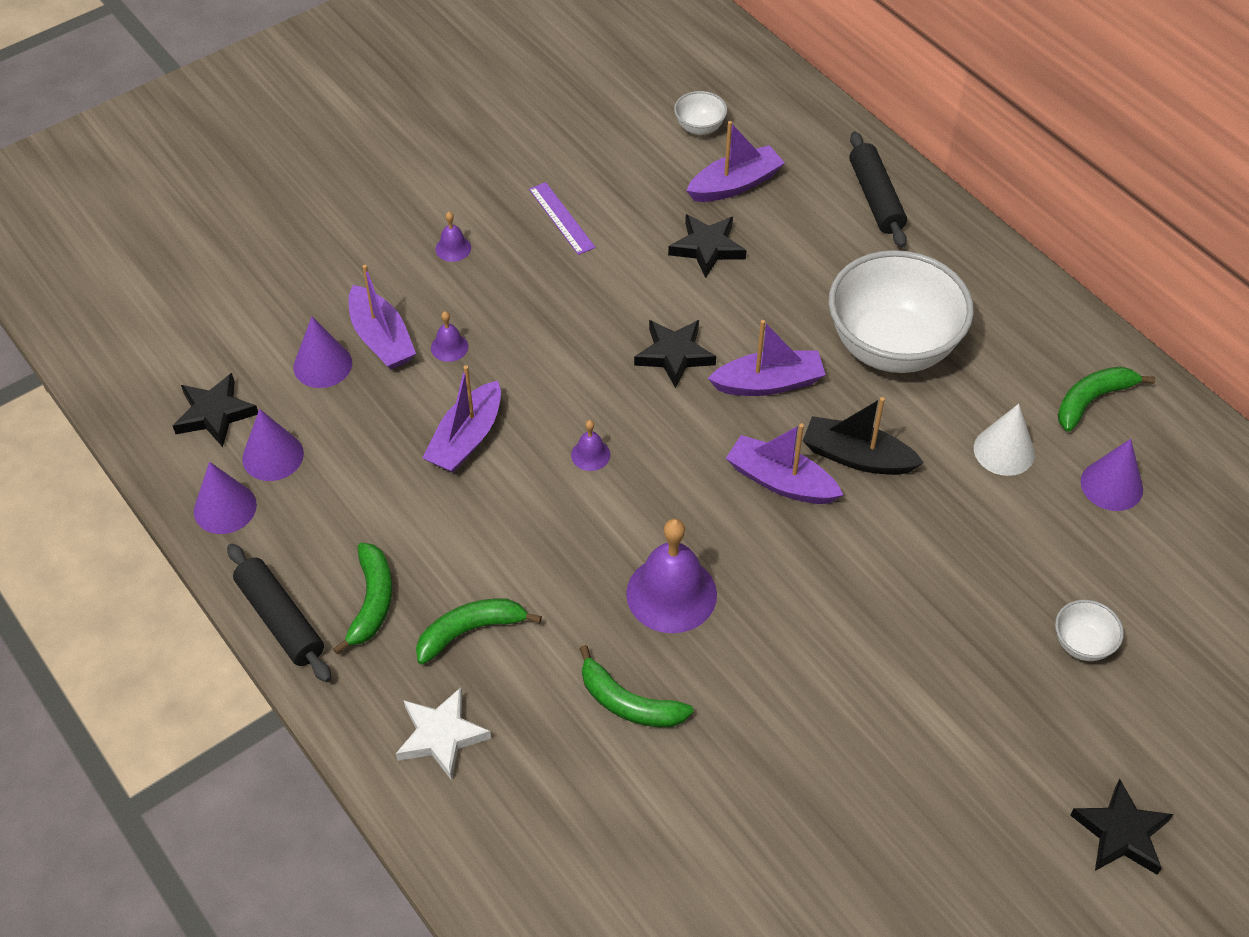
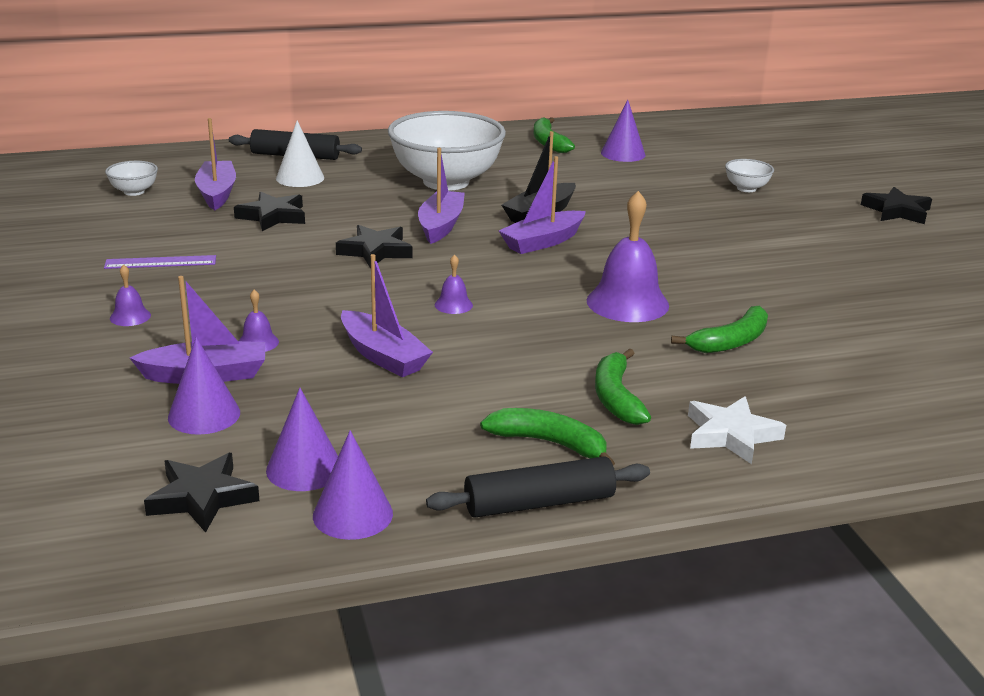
camera: 70 degrees left, 25 degrees down
white cone [974,404,1035,476] -> white cone moved to [276,120,324,187]

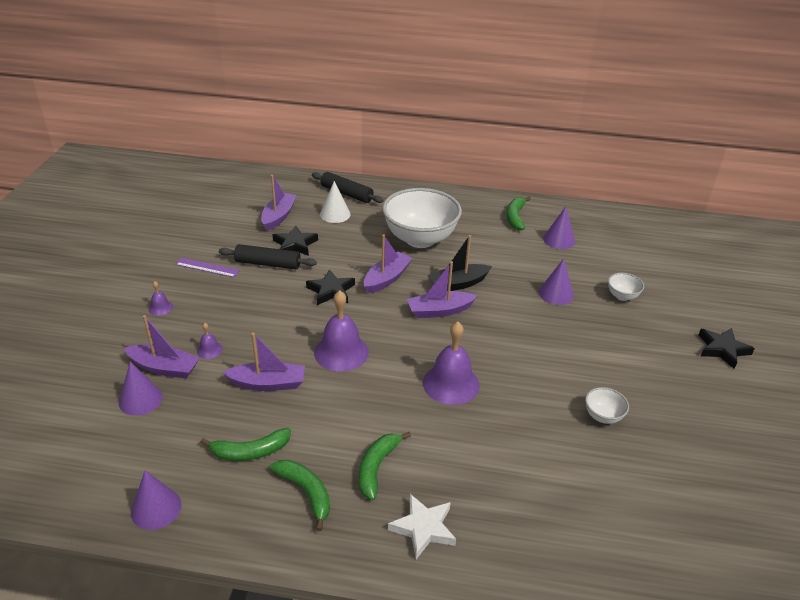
camera: 25 degrees right, 10 degrees up
white bowl [105,161,158,196] -> white bowl moved to [585,387,629,424]
black star [144,453,259,533] -> none
purple cone [266,388,338,491] -> purple cone moved to [539,258,574,305]
purple boat [341,254,433,377] -> purple boat turned 75 degrees counterclockwise [223,333,305,391]
black rolling pin [426,456,650,518] -> black rolling pin moved to [219,244,317,269]
purple bell [435,254,473,314] -> purple bell [314,290,369,372], size x2.18
green banana [671,306,768,353] -> green banana moved to [200,428,291,461]

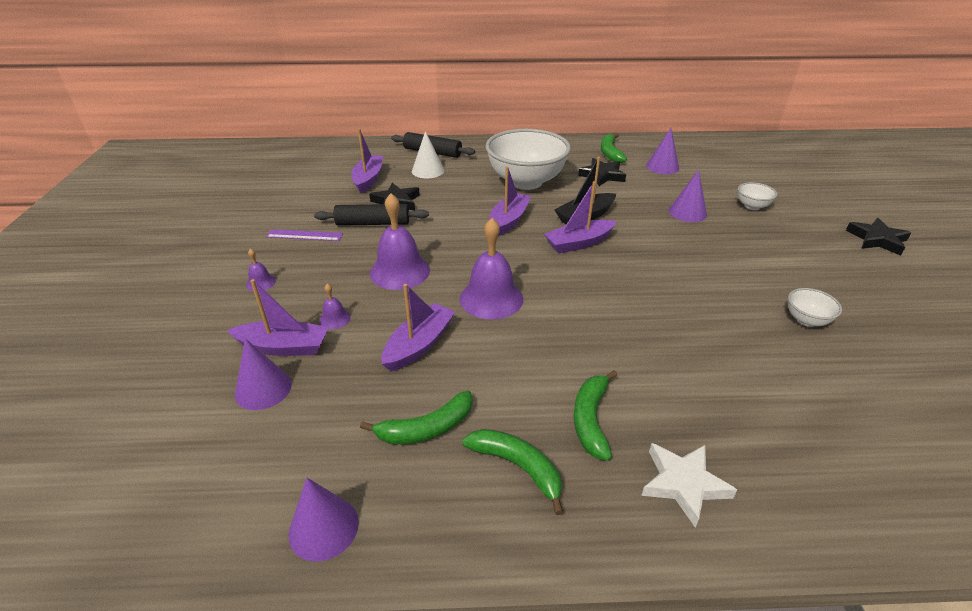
camera: 10 degrees left, 0 degrees up
purple boat [223,333,305,391] -> purple boat turned 45 degrees counterclockwise [382,284,455,372]
black star [306,269,355,305] -> black star moved to [578,158,626,186]
purple bell [423,321,480,405] -> purple bell moved to [370,193,430,290]

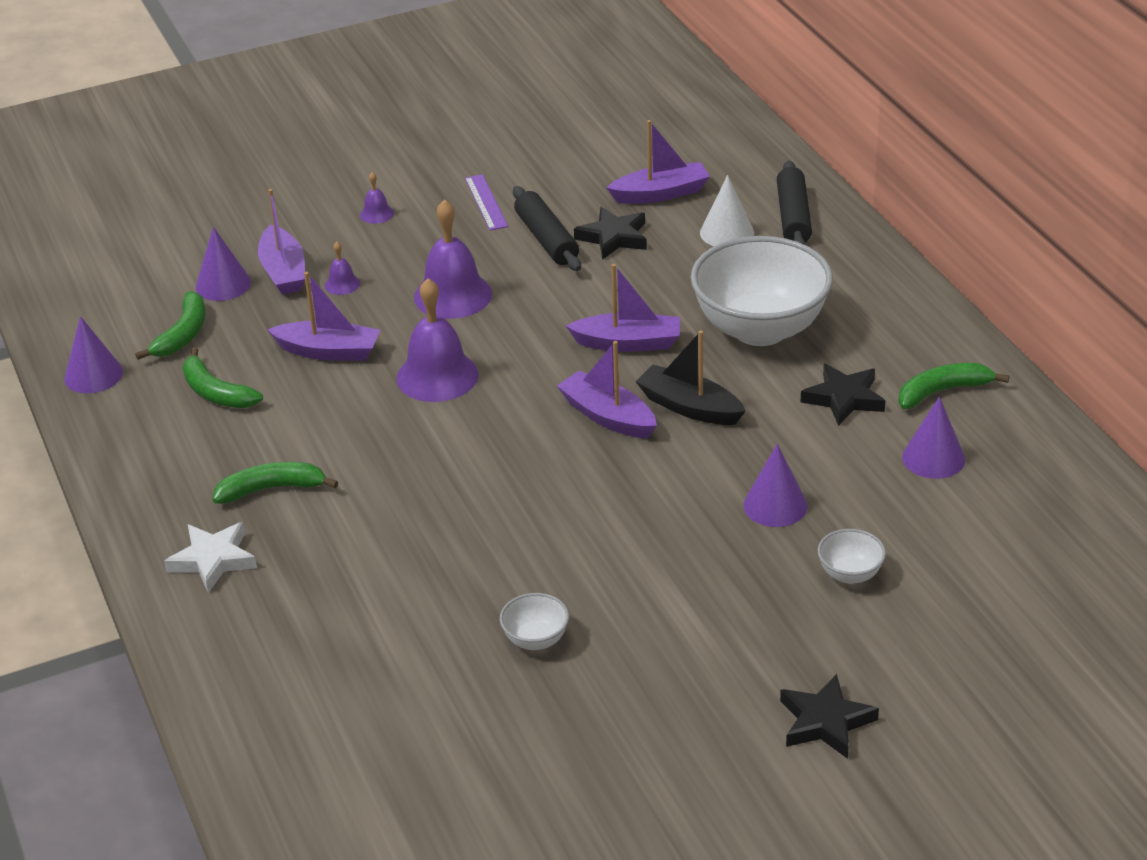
camera: 70 degrees right, 0 degrees up
green banana [462,429,563,515] -> green banana moved to [135,291,206,360]

